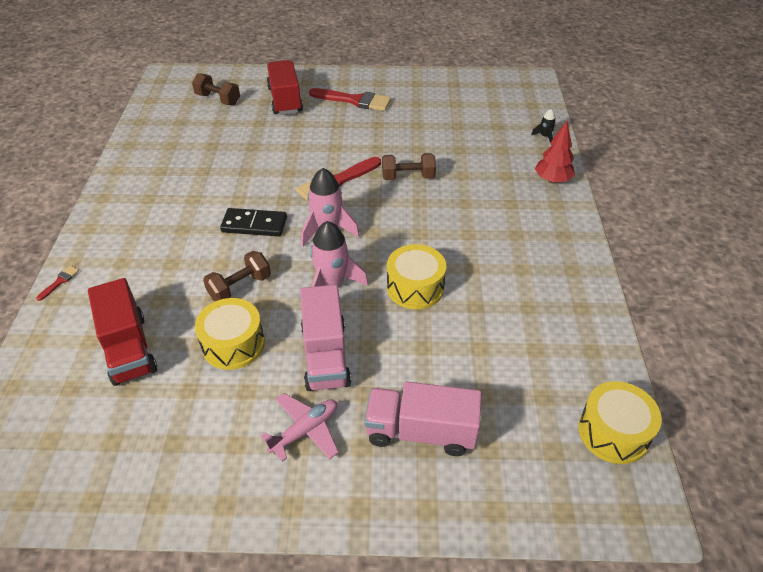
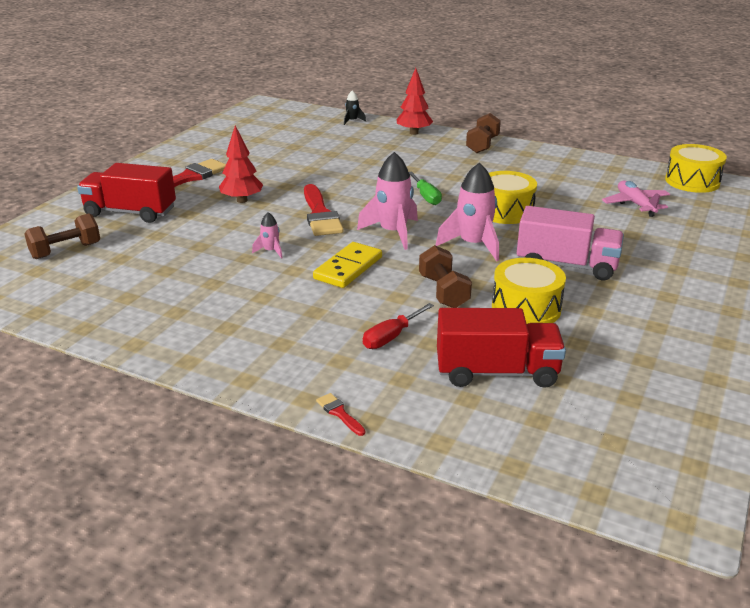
camera: 65 degrees left, 15 degrees down
black domino [220,208,287,236] -> yellow domino [313,242,382,288]
pink plane [261,393,339,462] -> pink plane moved to [602,181,670,217]
pink truck [364,382,482,456] -> none
brown dumbbell [382,153,436,180] -> brown dumbbell moved to [466,113,501,153]
none -> red tree [219,126,263,203]
none -> pink rocket [252,212,283,259]
none -> red screwdriver [363,303,434,349]
none -> green screwdriver [409,171,442,205]

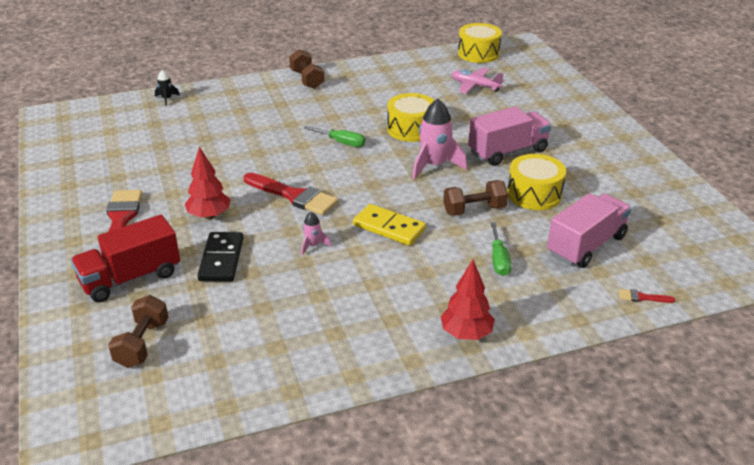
camera: 45 degrees left, 5 degrees up
yellow domino [313,242,382,288] -> yellow domino turned 45 degrees counterclockwise [353,204,426,246]
red brush [316,393,366,436] -> red brush moved to [619,289,675,303]
pink rocket [357,152,418,250] -> none
red screwdriver [363,303,434,349] -> green screwdriver [491,222,511,276]
red tree [397,68,433,135] -> red tree moved to [440,260,495,340]
brown dumbbell [419,245,472,308] -> brown dumbbell turned 45 degrees counterclockwise [443,180,508,216]
red truck [437,308,566,388] -> pink truck [547,193,631,268]
none -> black domino [197,232,244,282]

